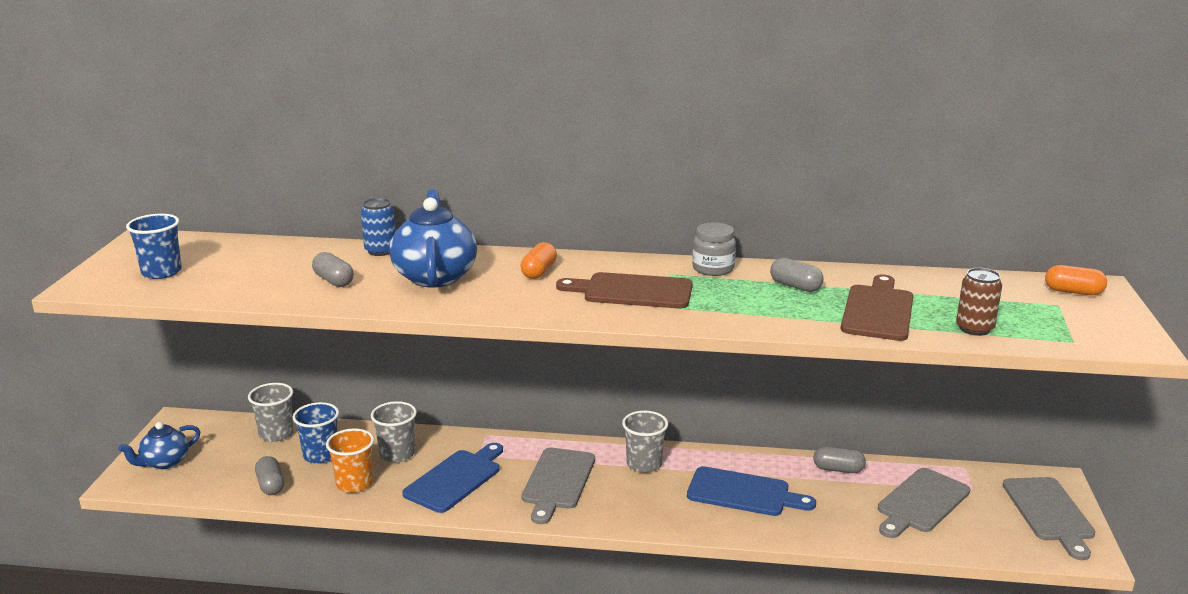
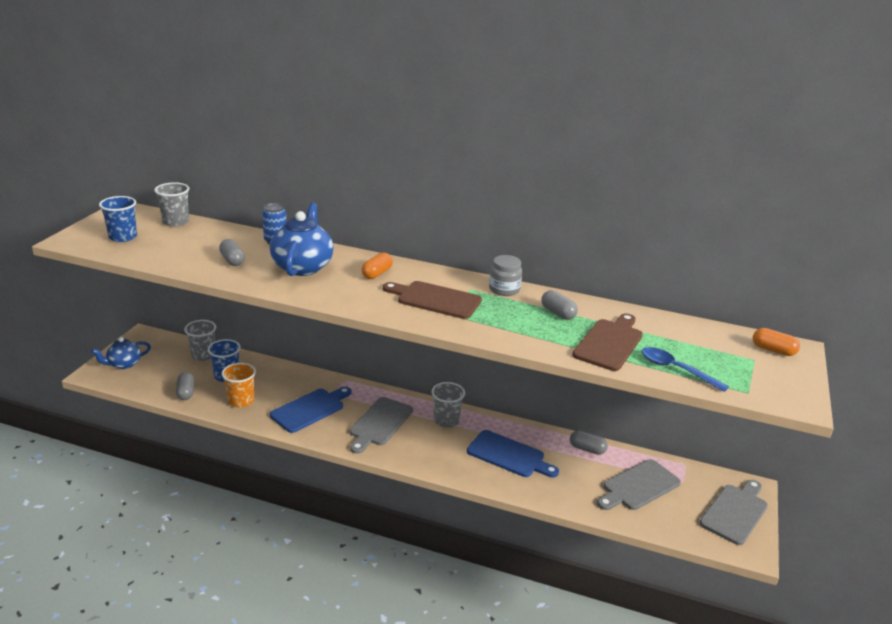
camera: 10 degrees right, 5 degrees up
grey cup [371,401,417,463] -> grey cup moved to [154,182,189,226]
brown can [956,268,1002,336] -> blue spoon [642,347,729,392]
grey cutting board [1003,477,1095,560] -> grey cutting board turned 150 degrees counterclockwise [700,480,768,545]

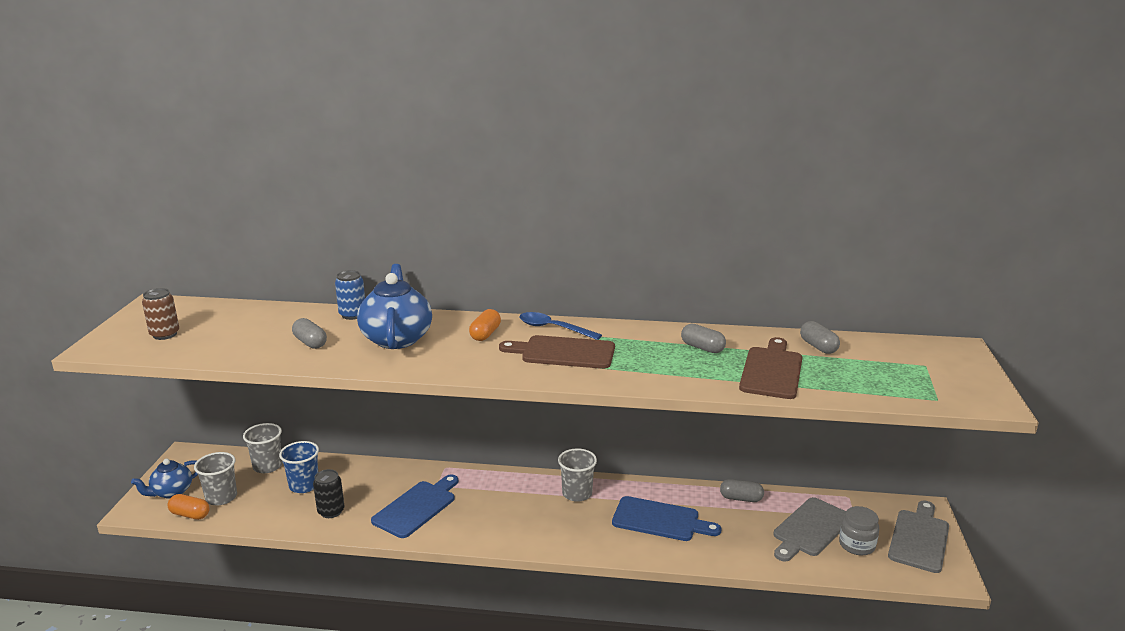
camera: 10 degrees left, 5 degrees down
blue cup [99,196,137,242] -> brown can [142,288,179,340]
grey cup [154,182,189,226] -> grey cup moved to [194,452,237,505]
grey capsule [176,372,194,400] -> grey capsule moved to [800,321,840,354]
orange cup [222,363,256,408] -> black can [313,469,344,518]
grey cutting board [350,397,413,454] -> none
grey jar [489,255,522,296] -> grey jar moved to [839,506,879,555]
blue spoon [642,347,729,392] -> blue spoon moved to [519,312,602,340]
orange capsule [753,328,800,356] -> orange capsule moved to [168,494,210,520]

